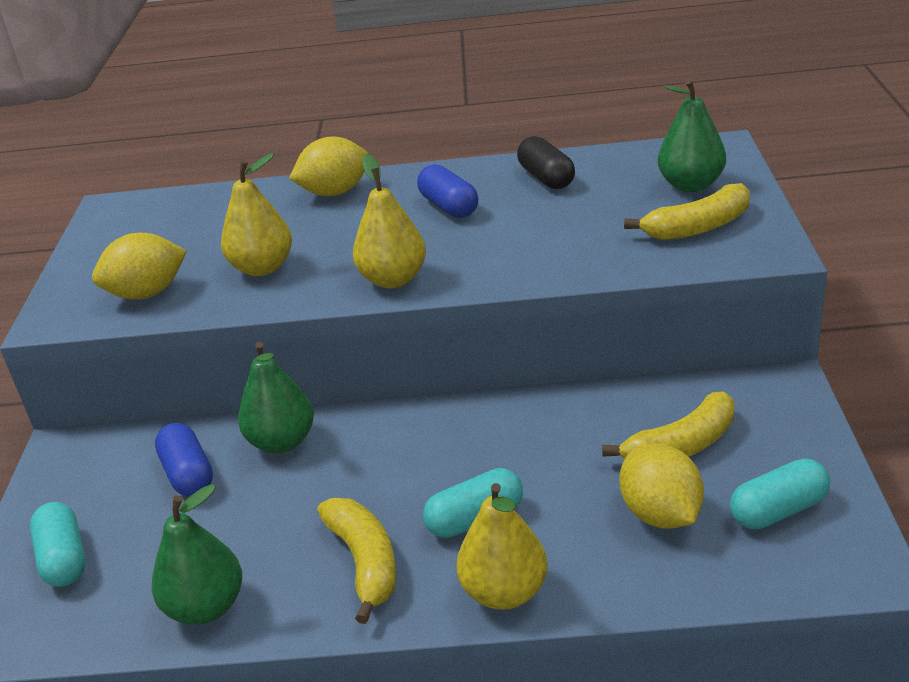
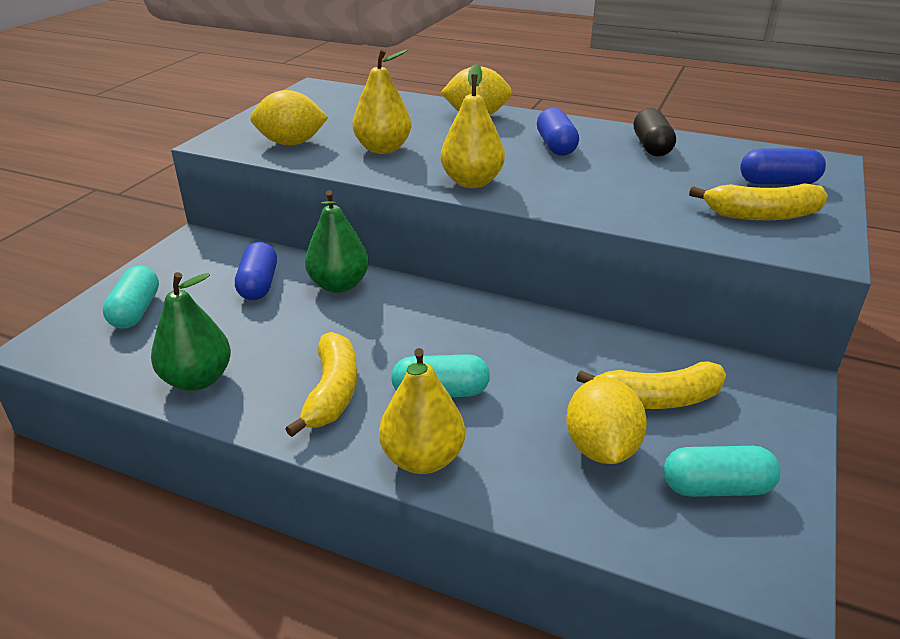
camera: 20 degrees right, 0 degrees up
green pear [658,79,726,192] -> blue capsule [740,149,826,184]

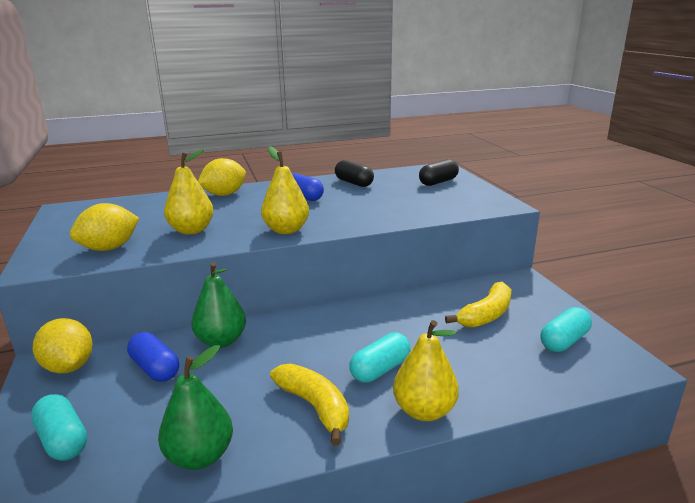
camera: 40 degrees left, 10 degrees down
yellow lemon [566,378,647,464] -> yellow lemon moved to [32,318,93,373]
yellow banana [689,183,828,220] -> none
blue capsule [740,149,826,184] -> black capsule [419,159,459,186]

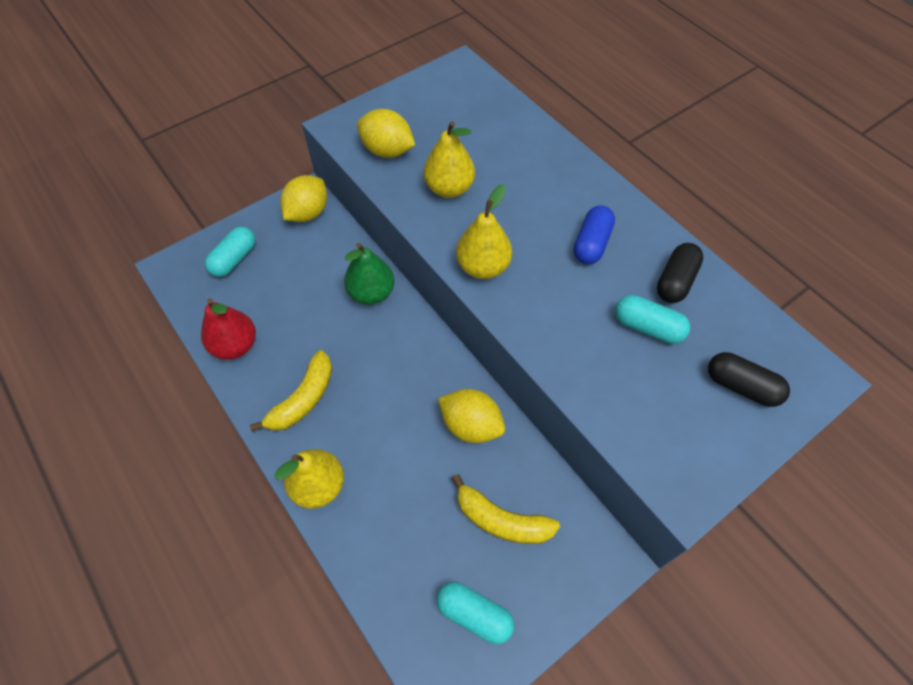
camera: 70 degrees right, 35 degrees up
blue capsule [127,332,179,382] -> none
green pear [158,345,233,470] -> red pear [201,298,256,360]
yellow lemon [198,158,246,196] -> yellow lemon moved to [438,389,505,443]
turquoise capsule [349,332,411,383] -> turquoise capsule moved to [615,295,690,344]

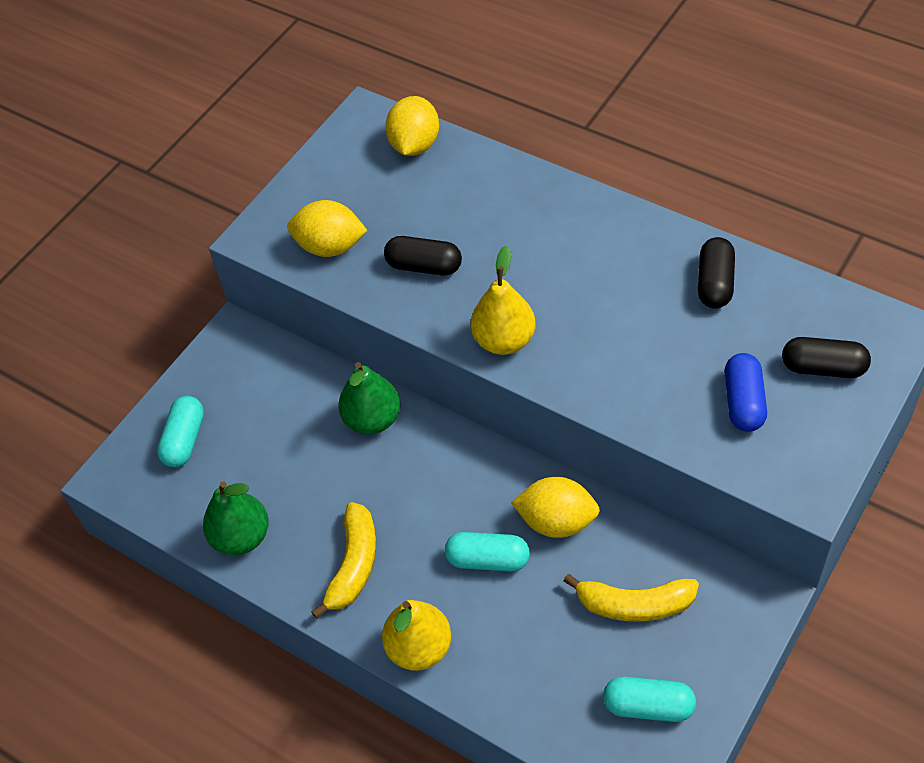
camera: 15 degrees left, 5 degrees down
red pear [201,298,256,360] -> green pear [203,481,269,555]
yellow lemon [280,175,327,222] -> yellow lemon moved to [385,96,439,156]
yellow pear [424,121,475,198] -> black capsule [384,236,462,276]
blue capsule [574,205,615,264] -> blue capsule moved to [725,353,767,432]
turquoise capsule [615,295,690,344] -> turquoise capsule moved to [445,532,530,571]

